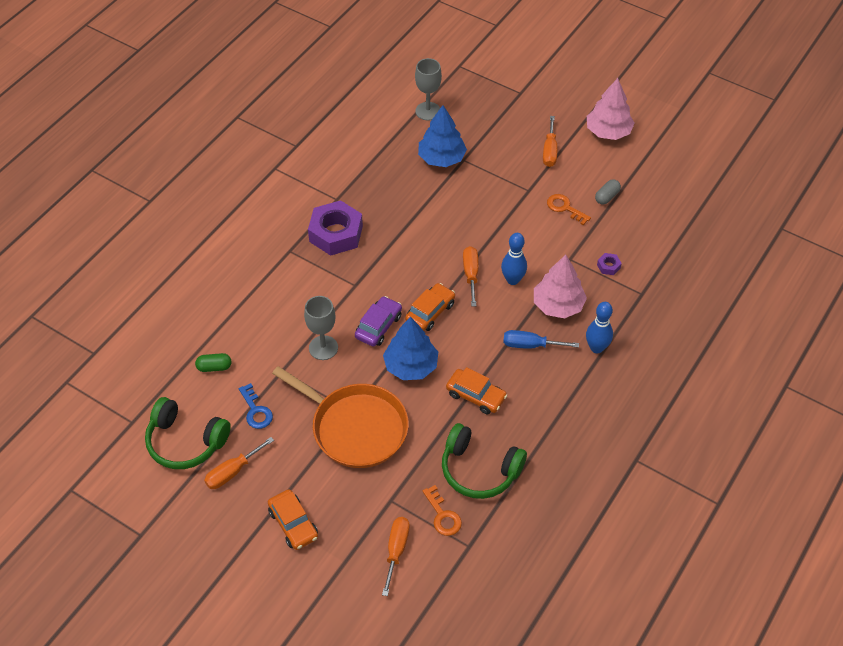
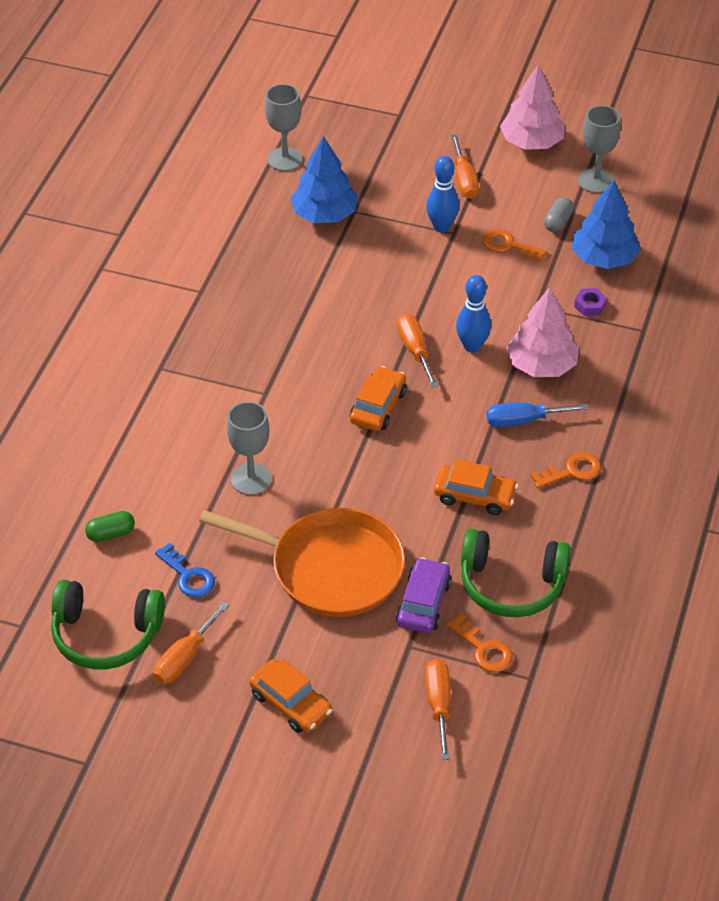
camera: 15 degrees left, 5 degrees down
purple nut [308,200,363,256] -> none
purple car [355,296,402,347] -> purple car moved to [396,557,452,633]
blue tree [383,317,438,380] -> blue tree moved to [572,180,641,269]
blue bowling pin [586,302,613,353] -> blue bowling pin moved to [426,156,459,233]
none -> orange key [530,452,601,488]
none -> grey goblet [578,105,620,193]

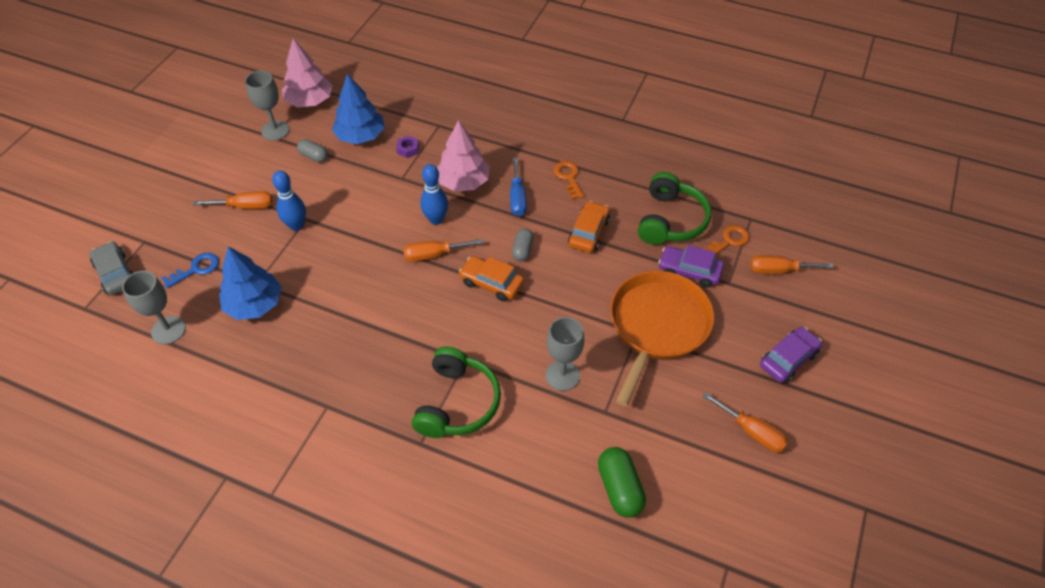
camera: 85 degrees left, 5 degrees up
green headphones [51,580,165,669] -> green headphones moved to [412,346,501,438]
green capsule [85,511,135,542] -> green capsule [598,447,646,518], size x1.58
blue key [155,543,215,597] -> blue key moved to [162,253,219,288]
orange car [249,658,332,733] -> purple car [760,327,822,383]
orange key [483,229,547,262] -> none
pink tree [500,64,565,150] -> pink tree moved to [282,38,333,107]
none -> grey car [90,241,134,295]
none -> grey capsule [512,228,534,261]

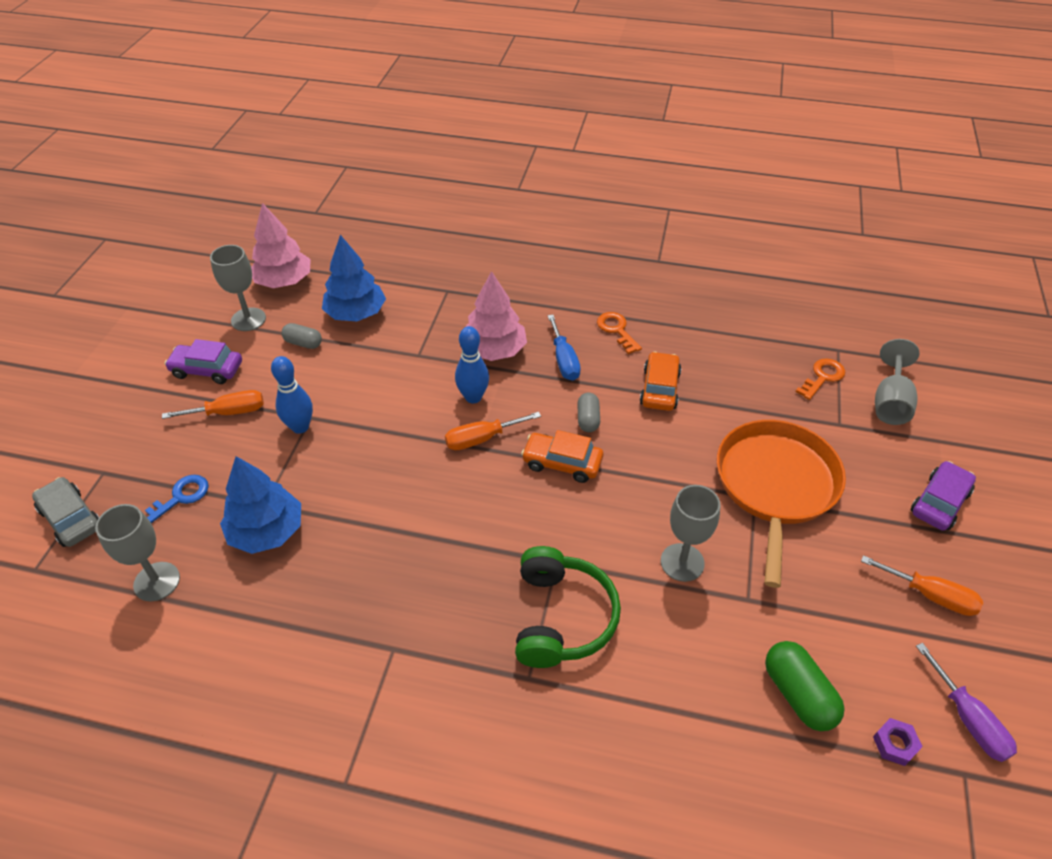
camera: 10 degrees left, 5 degrees down
purple nut [396,136,419,158] -> purple nut moved to [873,718,923,766]
green headphones [638,172,711,245] -> none
purple car [658,245,724,288] -> purple car moved to [165,339,242,384]
orange screwdriver [750,255,834,274] -> grey goblet [875,339,920,425]
none -> purple screwdriver [916,643,1017,762]

